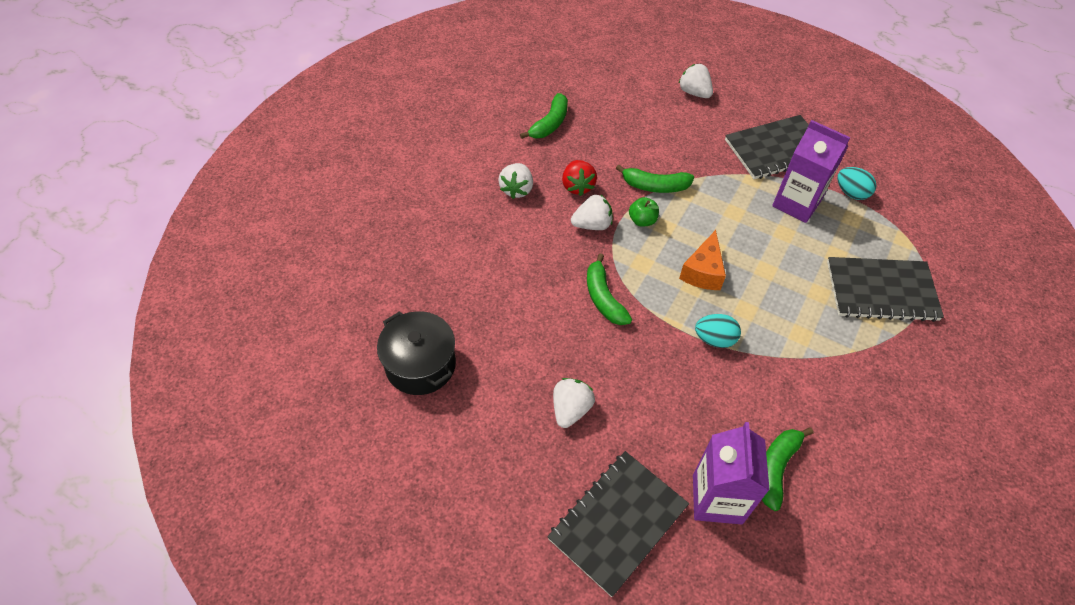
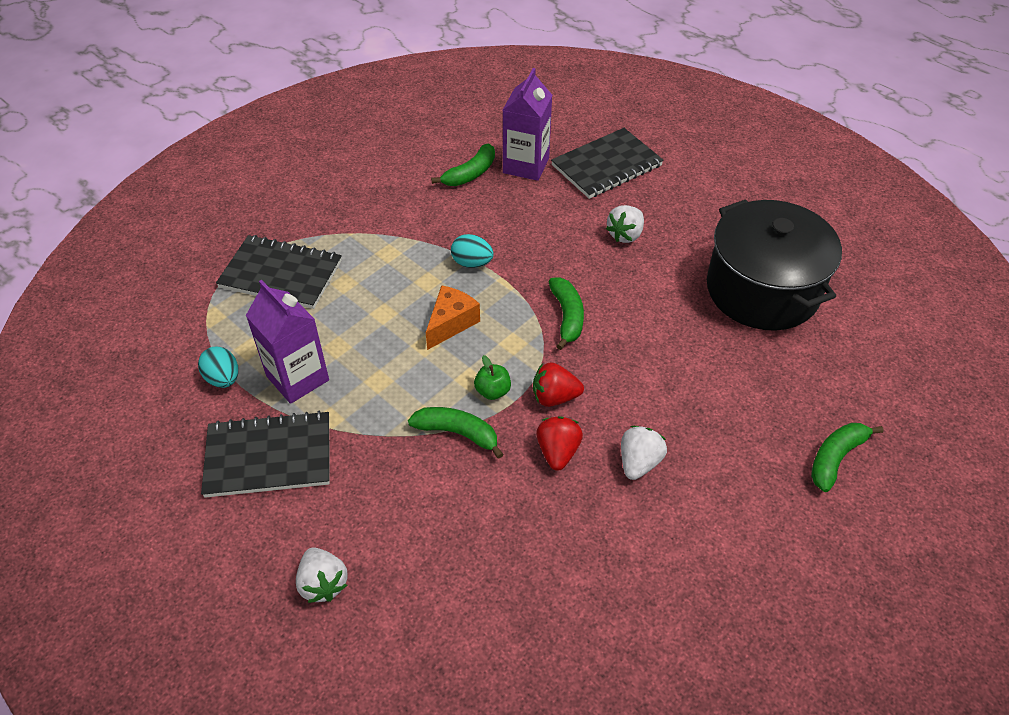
camera: 165 degrees left, 5 degrees down
black pot [377,311,456,395] -> black pot [707,199,842,331], size x1.64
green banana [520,93,568,139] -> green banana moved to [811,423,883,492]
white strawberry [571,194,613,230] -> red strawberry [533,362,584,407]

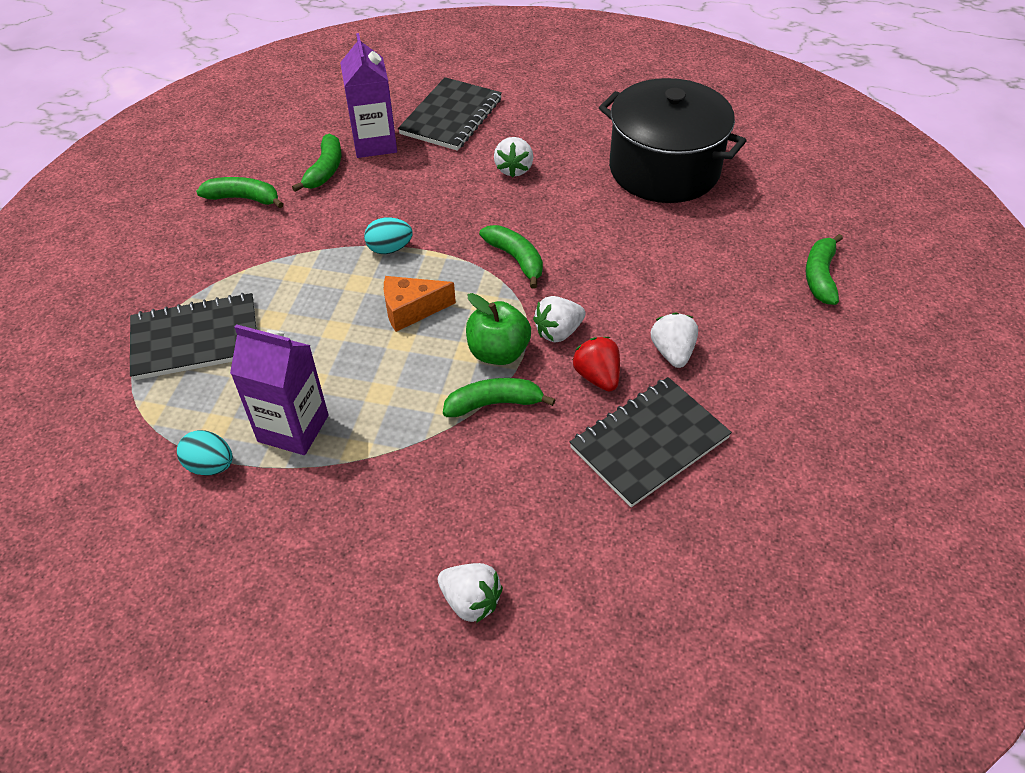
camera: 30 degrees left, 0 degrees up
black notebook [201,411,330,498] -> black notebook moved to [570,377,732,507]
orange cheese [426,285,480,350] -> orange cheese turned 105 degrees counterclockwise [384,276,456,332]
green apple [474,355,511,400] -> green apple [466,293,531,365], size x1.64
red strawberry [533,362,584,407] -> white strawberry [533,296,585,342]
none -> green banana [196,177,284,208]

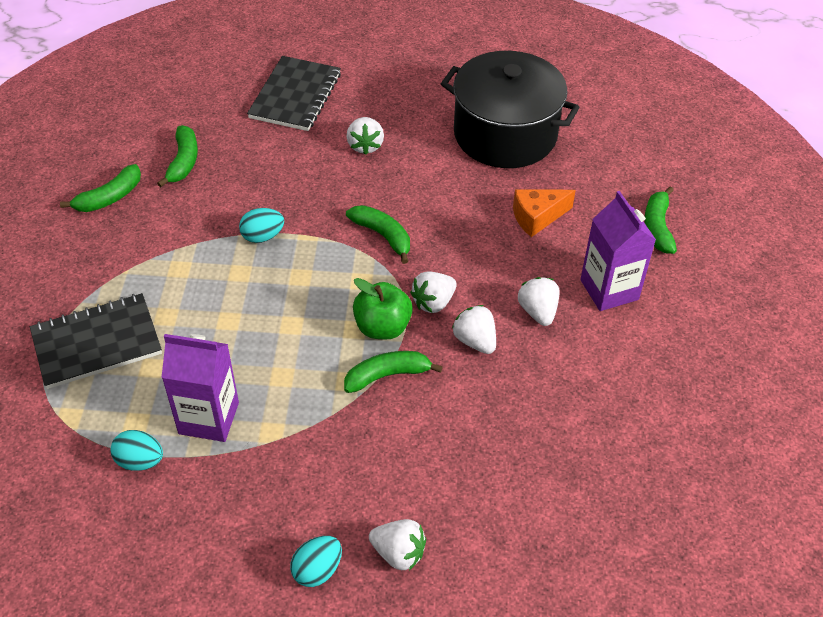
camera: 10 degrees left, 0 degrees up
green banana [196,177,284,208] -> green banana turned 135 degrees clockwise [60,164,141,212]
purple carton [340,33,397,158] -> purple carton moved to [580,191,656,311]
orange cheese [384,276,456,332] -> orange cheese moved to [513,190,576,237]
black notebook [570,377,732,507] -> none
red strawberry [573,337,620,392] -> white strawberry [452,305,496,354]
none -> turquoise egg [290,536,342,587]

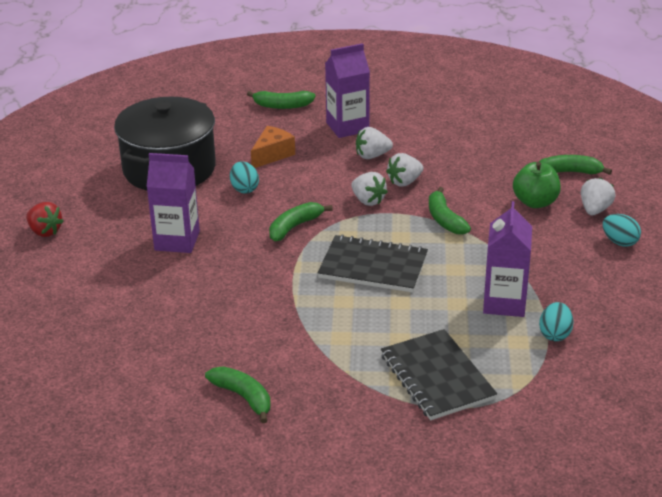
camera: 90 degrees left, 15 degrees down
green banana [157,125,198,187] -> green banana moved to [539,155,612,175]
turquoise egg [239,208,284,243] -> turquoise egg moved to [230,161,259,194]
black notebook [247,56,341,131] -> black notebook moved to [317,235,428,292]
white strawberry [347,117,384,155] -> purple carton [146,153,200,253]
green apple [353,278,413,339] -> green apple moved to [513,162,561,208]
orange cheese [513,190,576,237] -> orange cheese turned 120 degrees counterclockwise [251,126,295,168]
none -> red strawberry [26,202,64,237]

